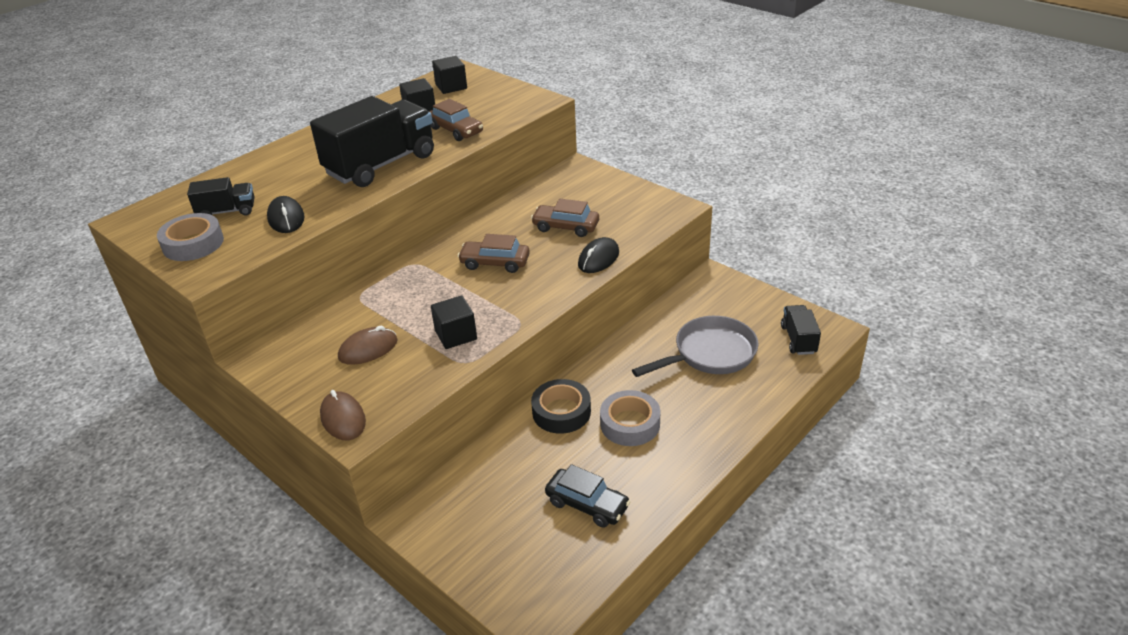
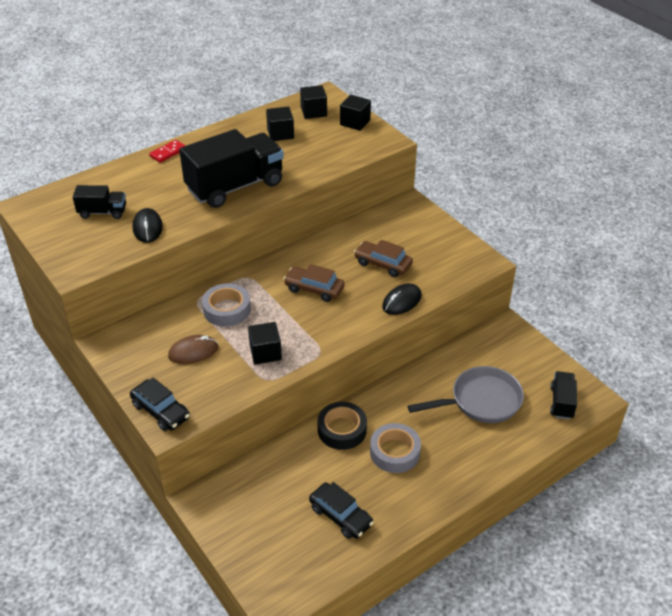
camera: 10 degrees right, 5 degrees up
grey tape [157,213,224,261] -> grey tape moved to [202,284,251,327]
brown mouse [320,390,366,440] -> black car [130,378,190,431]
brown car [429,99,483,141] -> none
none -> red domino [149,140,186,163]
none -> black cube [340,95,371,131]

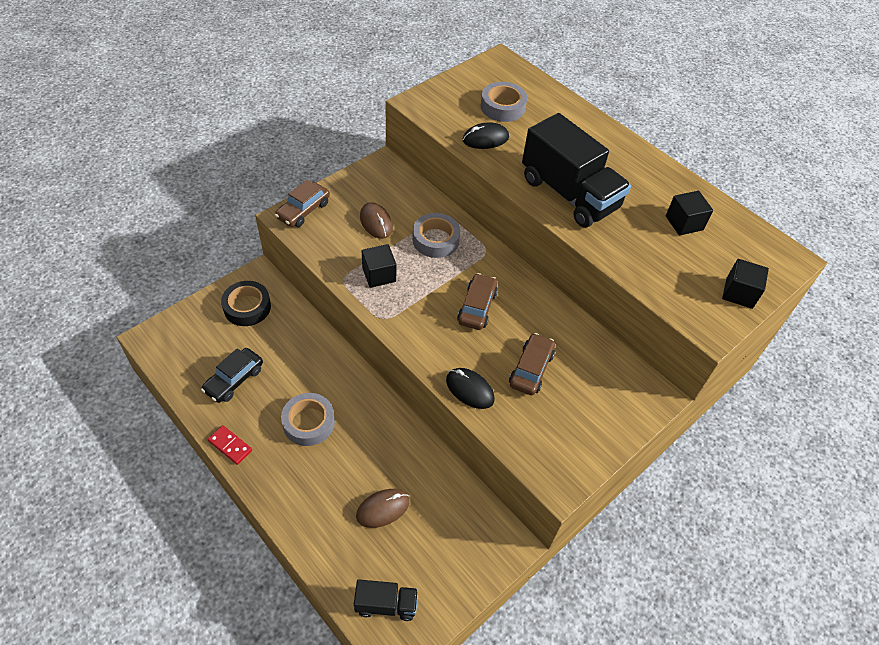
camera: 80 degrees right, 10 degrees up
black truck [73,185,126,219] -> grey tape [481,82,527,122]
black car [130,378,190,431] -> brown car [275,180,330,227]
red domino [149,140,186,163] -> red domino moved to [208,425,252,465]
black cube [300,85,327,119] -> none
black tape [317,402,367,450] -> black tape moved to [221,281,271,326]
grey pan [408,366,524,423] -> brown mouse [356,489,409,528]

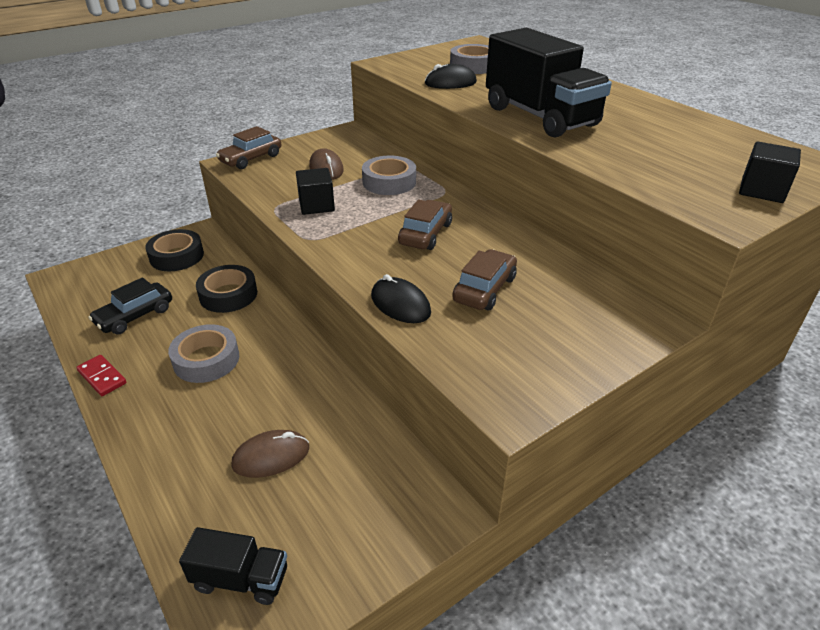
camera: 10 degrees right, 15 degrees down
black cube [666,191,713,236] -> none
none -> black tape [196,265,257,313]

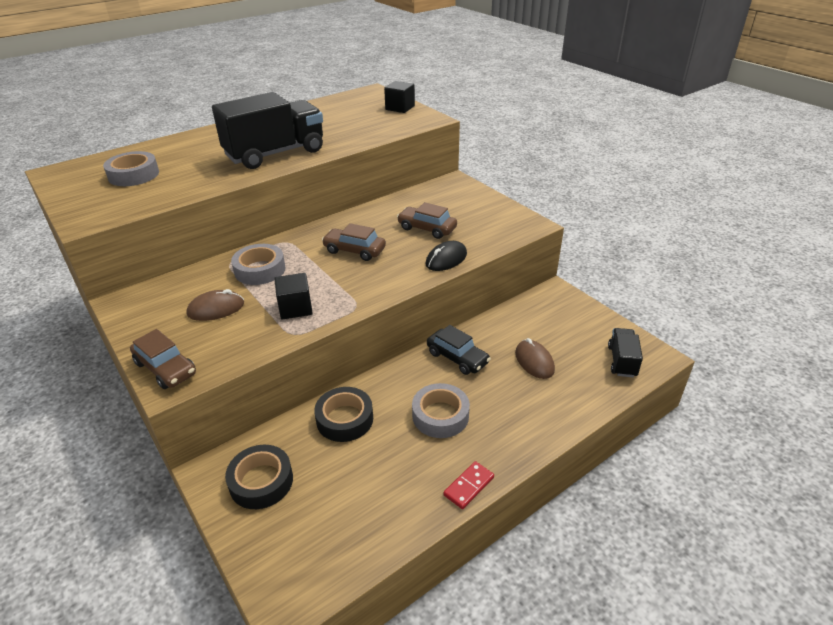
camera: 90 degrees left, 0 degrees up
black car [88,277,172,334] -> black car moved to [427,325,491,375]
black mouse [425,64,477,89] -> none

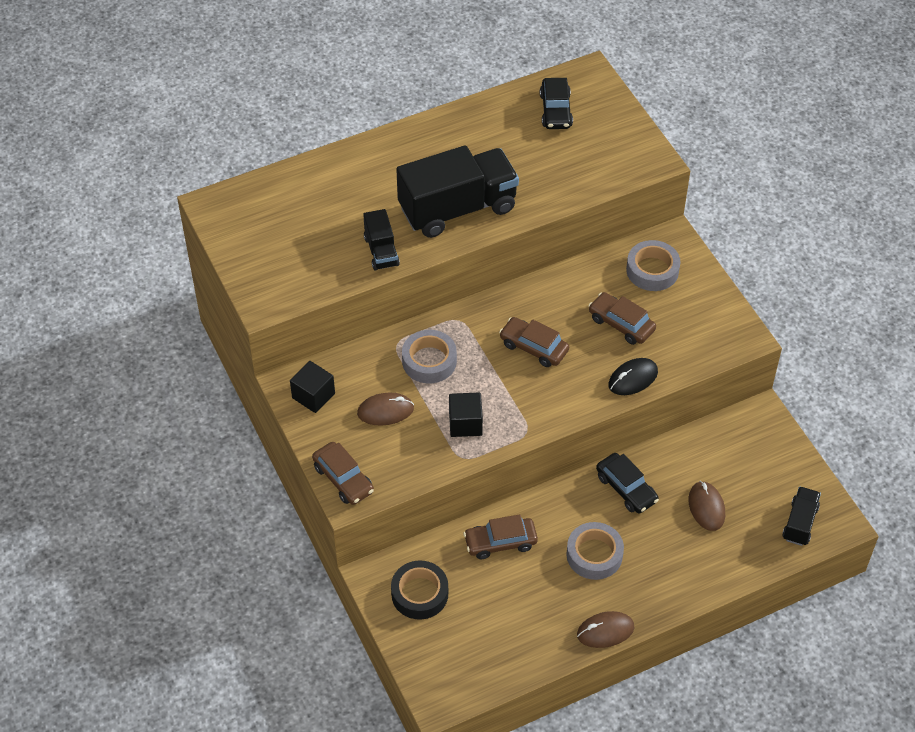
camera: 10 degrees right, 15 degrees up
grey tape [103,151,159,186] -> grey tape moved to [626,240,680,291]
black tape [314,387,373,442] -> brown car [463,514,538,559]
black cube [384,81,415,113] -> black cube moved to [290,361,335,413]
red domino [443,461,494,509] -> brown mouse [577,611,635,648]
none -> black truck [363,209,400,270]
none -> black car [540,78,573,129]

